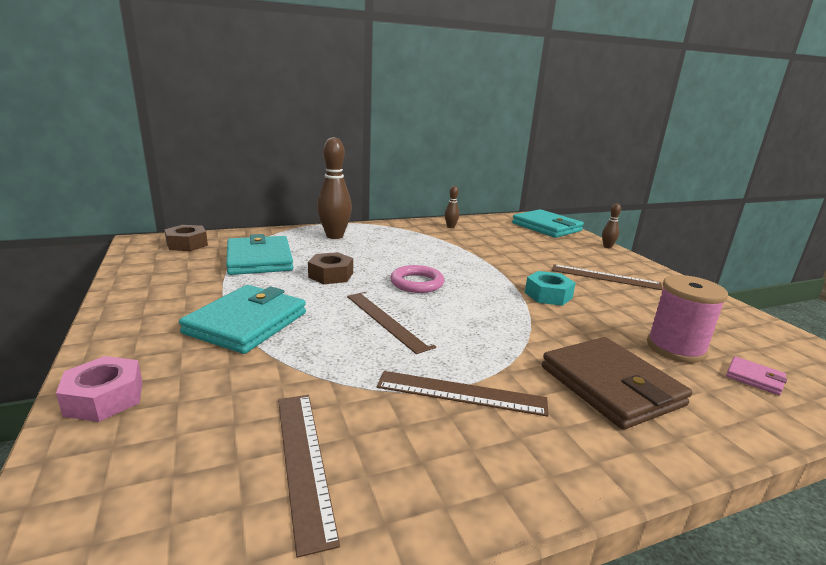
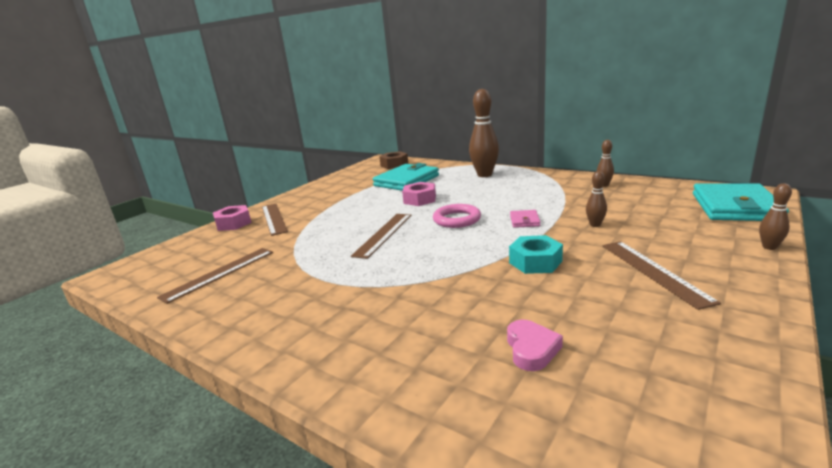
camera: 60 degrees right, 0 degrees up
turquoise wallet [179,285,306,354] -> none
brown nut [308,252,353,284] -> pink nut [402,182,436,206]
brown ruler [377,371,549,417] -> brown ruler moved to [262,204,288,236]
brown wallet [542,337,692,430] -> none
pink spool [647,275,728,363] -> pink heart [507,320,563,371]
pink wallet [726,356,787,395] -> pink wallet moved to [510,210,540,228]
none -> brown bowling pin [586,171,607,227]

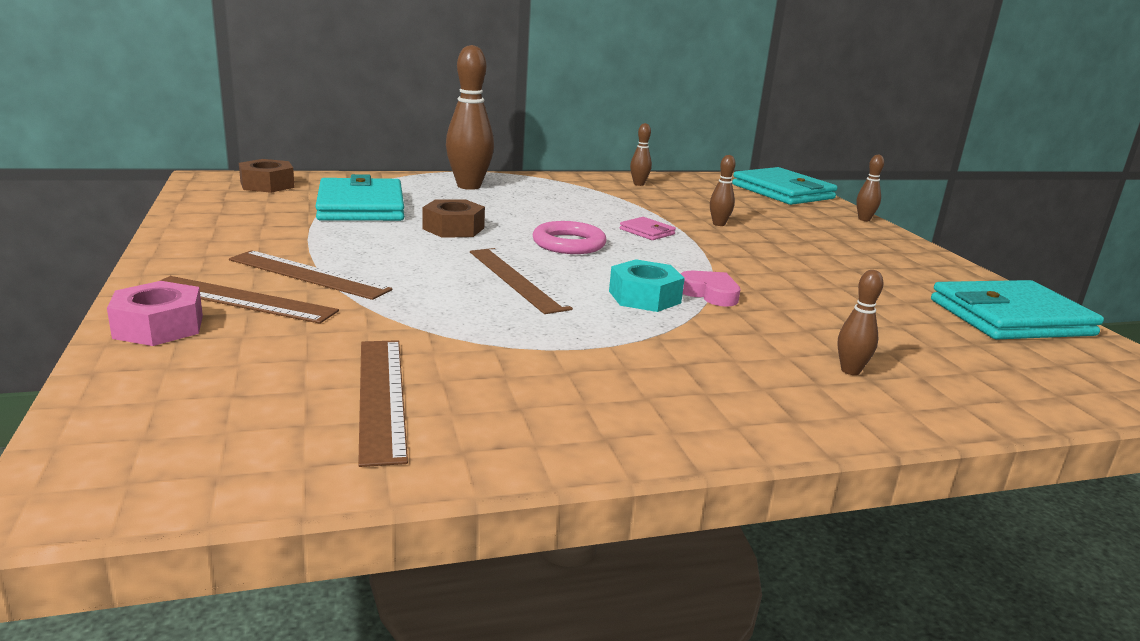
camera: 55 degrees left, 0 degrees up
pink nut [402,182,436,206] -> brown nut [423,199,485,238]
pink heart [507,320,563,371] -> pink heart moved to [681,271,741,307]
turquoise nut [509,235,563,274] -> turquoise nut moved to [609,259,685,312]
brown ruler [602,241,721,310] -> brown ruler moved to [229,250,393,300]
none -> brown bowling pin [838,270,884,375]
none -> turquoise wallet [931,280,1104,340]

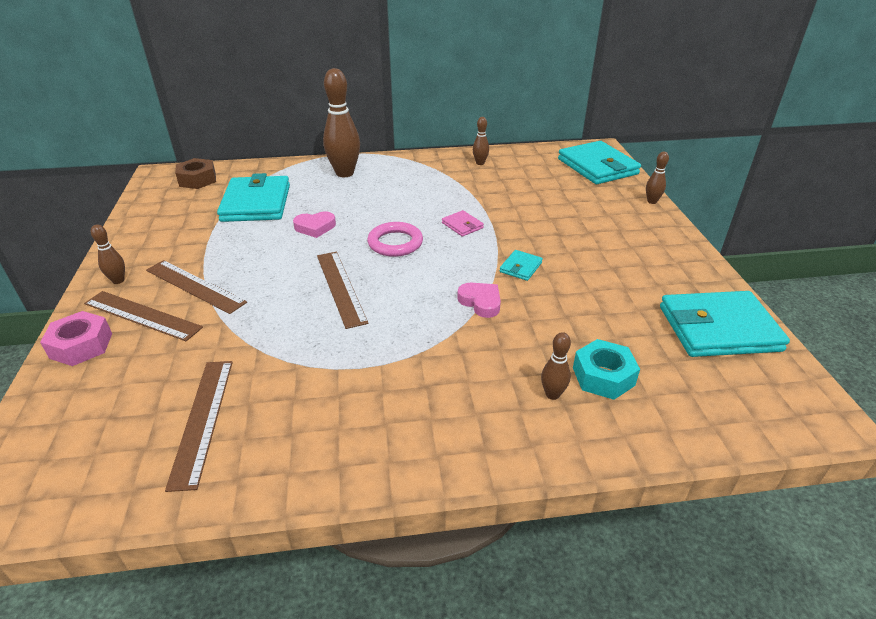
camera: 10 degrees right, 15 degrees up
brown nut [423,199,485,238] -> pink heart [293,212,336,238]
turquoise nut [609,259,685,312] -> turquoise nut moved to [573,339,640,400]
brown bowling pin [710,155,736,226] -> brown bowling pin moved to [91,224,125,284]
none -> turquoise wallet [500,250,543,281]

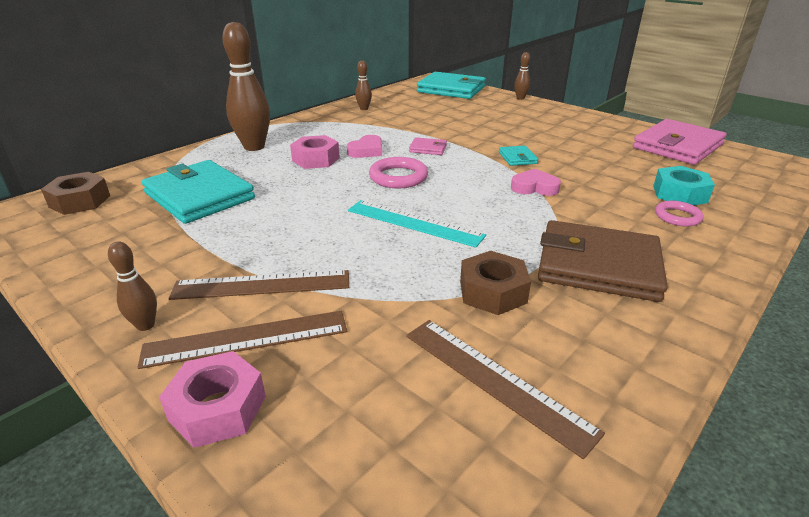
camera: 40 degrees left, 5 degrees down
pink heart [293,212,336,238] -> pink heart moved to [347,135,382,158]
brown ruler [317,252,368,329] -> turquoise ruler [348,200,486,247]
brown bowling pin [541,332,571,400] -> pink ring [655,201,704,227]
turquoise wallet [660,291,790,357] -> pink wallet [633,119,727,165]
none -> pink nut [290,135,340,169]
none -> brown nut [460,251,531,315]
none -> brown wallet [538,220,668,302]

